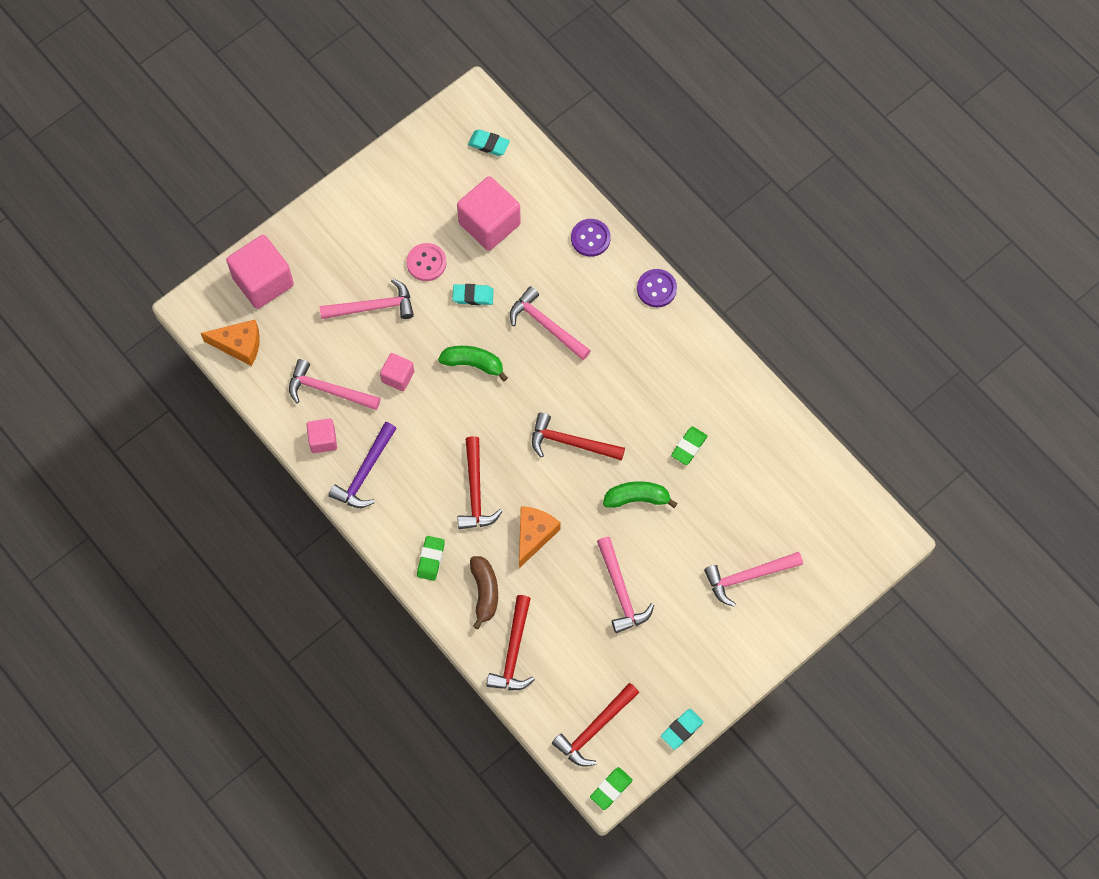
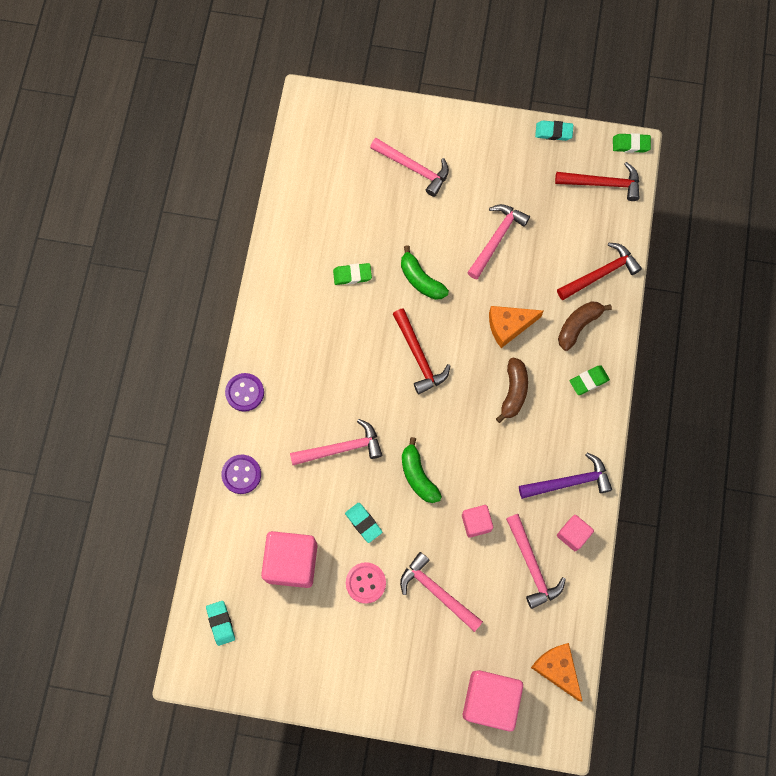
camera: 130 degrees left, 5 degrees up
red hammer [458,436,503,529] -> brown banana [496,357,528,423]
pink hammer [510,286,591,360] -> pink hammer turned 105 degrees counterclockwise [290,419,382,465]

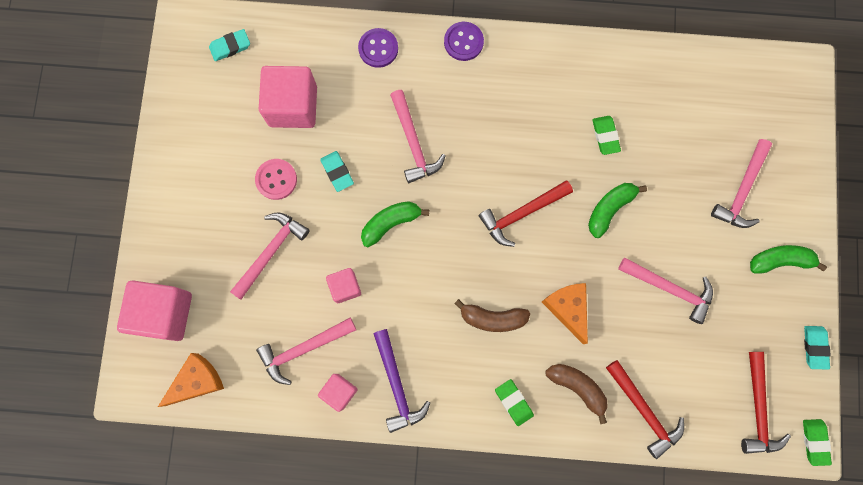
camera: 85 degrees right, 5 degrees up
turquoise eraser [345,503,382,543] -> turquoise eraser turned 75 degrees counterclockwise [320,151,354,192]
none -> green banana [750,245,827,273]

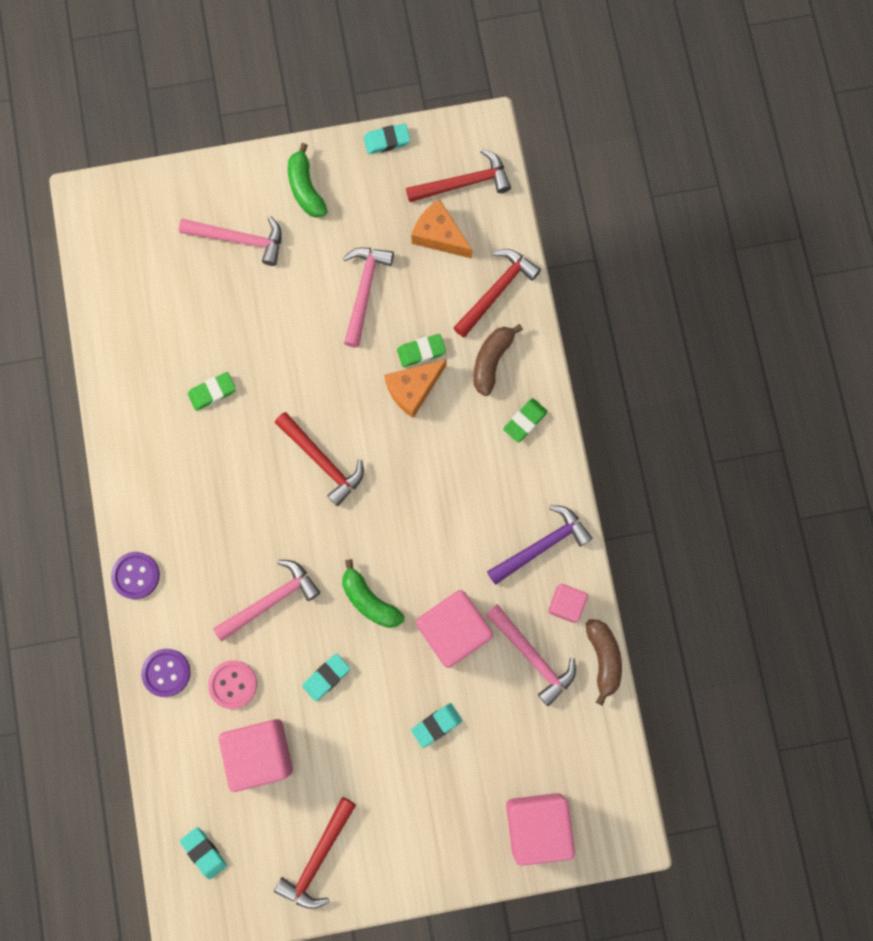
camera: 105 degrees left, 0 degrees up
orange cheese [158,353,224,407] -> orange cheese moved to [411,199,472,259]
pink hammer [230,212,310,299] -> turquoise eraser [411,703,462,748]
pink button [255,159,297,200] -> pink button moved to [208,660,257,709]
pink cube [326,268,361,303] -> pink cube [416,590,493,668], size x1.86
brown banana [454,299,530,332] -> brown banana moved to [586,619,622,706]
green banana [588,183,647,238] -> none
green eraser [803,419,832,466] -> green eraser moved to [397,334,446,367]
none -> red hammer [274,797,356,909]

